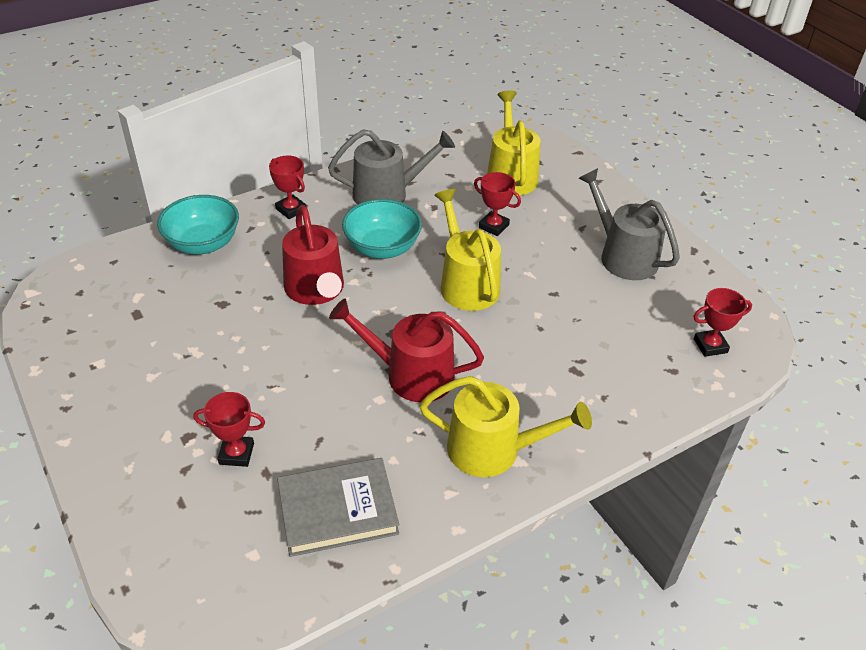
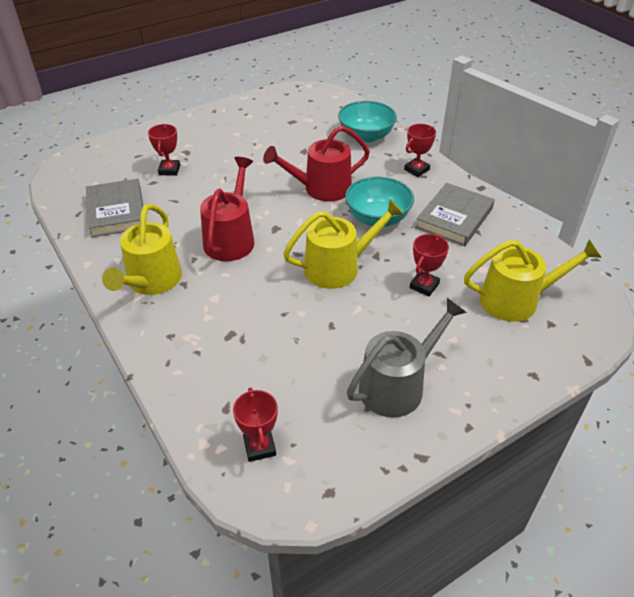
camera: 90 degrees right, 0 degrees up
grey watering can [328,129,455,205] -> grey book [415,183,495,246]

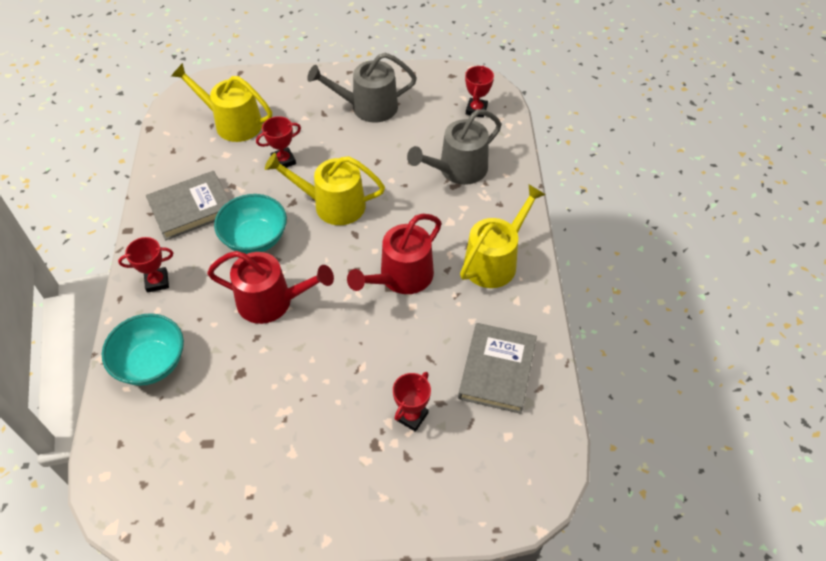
camera: 150 degrees left, 10 degrees up
none -> grey watering can [407,109,501,185]

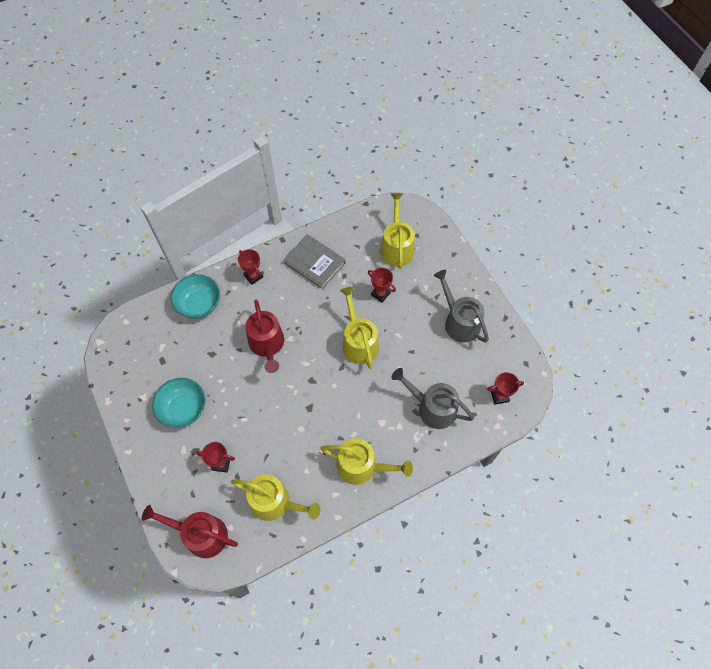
camera: 65 degrees right, 10 degrees up
turquoise bowl [214,194,287,254] -> turquoise bowl moved to [152,378,205,428]
red watering can [347,214,442,294] -> red watering can moved to [142,505,238,558]
grey book [458,323,537,414] -> yellow watering can [231,474,320,521]

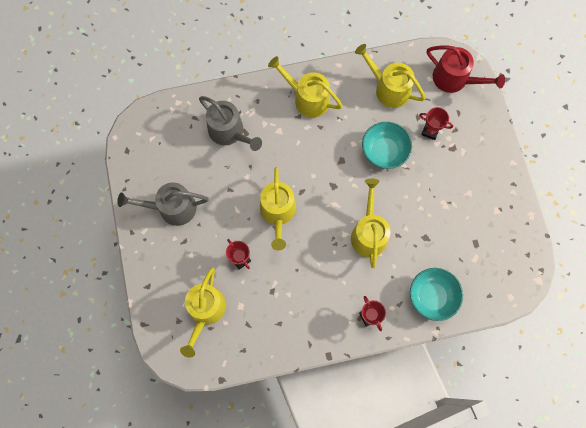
camera: 165 degrees left, 10 degrees up
turquoise bowl [152,378,205,428] -> turquoise bowl moved to [362,122,412,169]
red watering can [245,299,284,373] -> yellow watering can [351,178,391,268]
grey book [284,234,345,289] -> none
grey watering can [434,270,489,343] -> grey watering can turned 105 degrees clockwise [117,183,209,226]
red trophy [487,372,524,404] -> none

